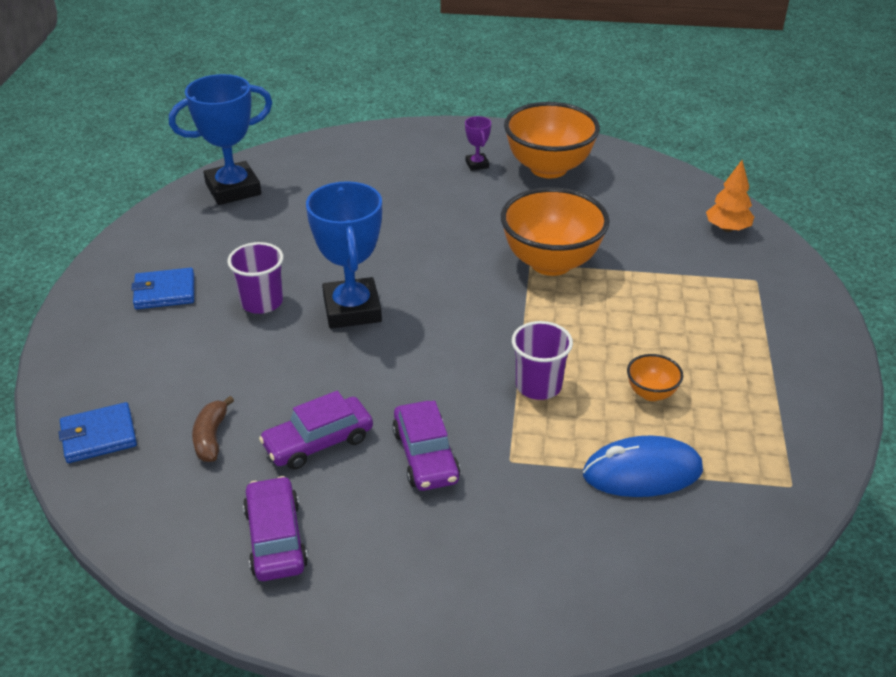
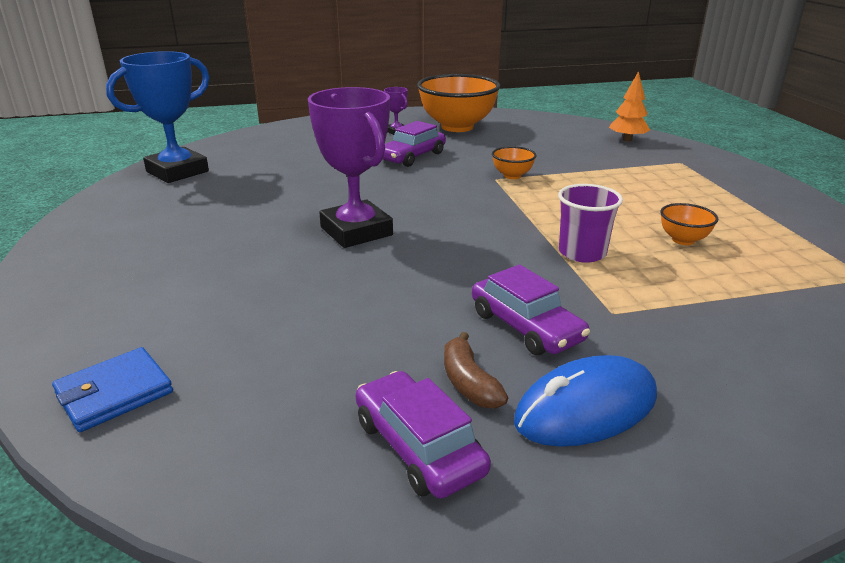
camera: 20 degrees left, 10 degrees down
blue wallet [131,268,194,309] -> none
brown banana [192,396,234,462] -> brown banana moved to [444,332,508,409]
purple cup [227,242,284,314] -> none
purple car [259,391,373,470] -> purple car moved to [383,121,446,167]
blue trophy [306,181,382,328] -> purple trophy [308,87,393,248]
orange bowl [501,187,610,276] -> orange bowl [492,146,537,179], size x0.45
blue mouse [583,436,703,497] -> blue mouse moved to [514,355,657,447]

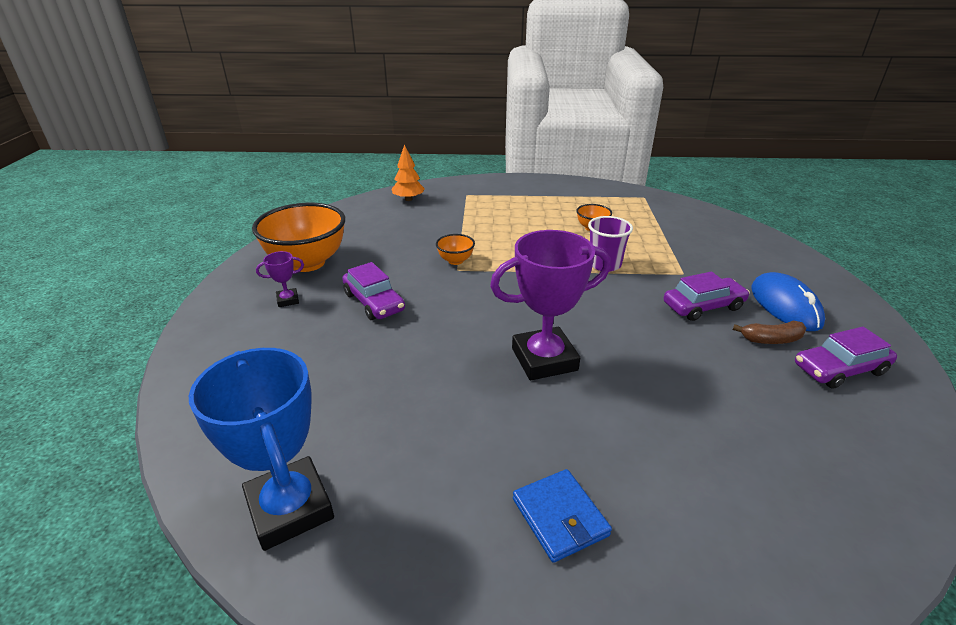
camera: 75 degrees left, 5 degrees up
blue wallet [52,347,173,432] -> blue wallet moved to [513,469,612,563]

